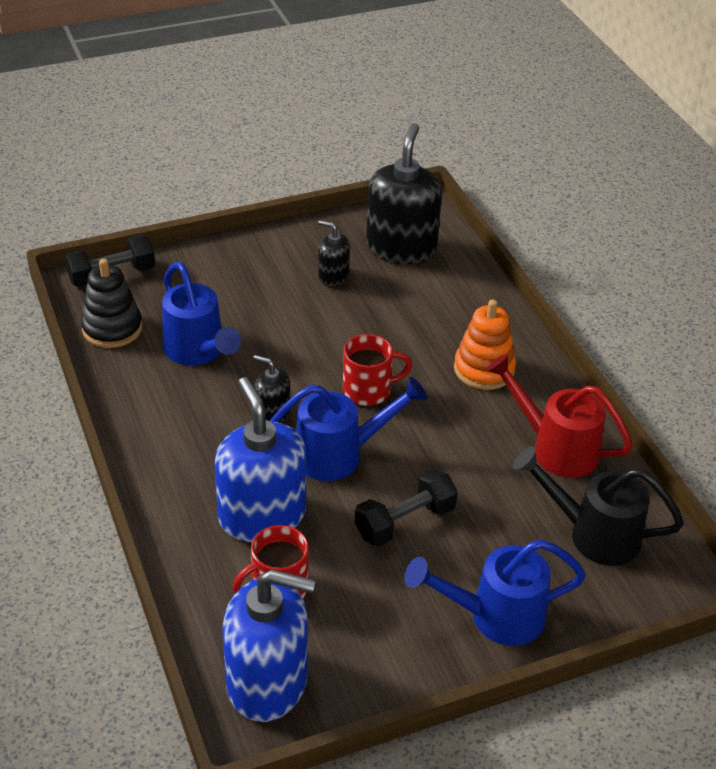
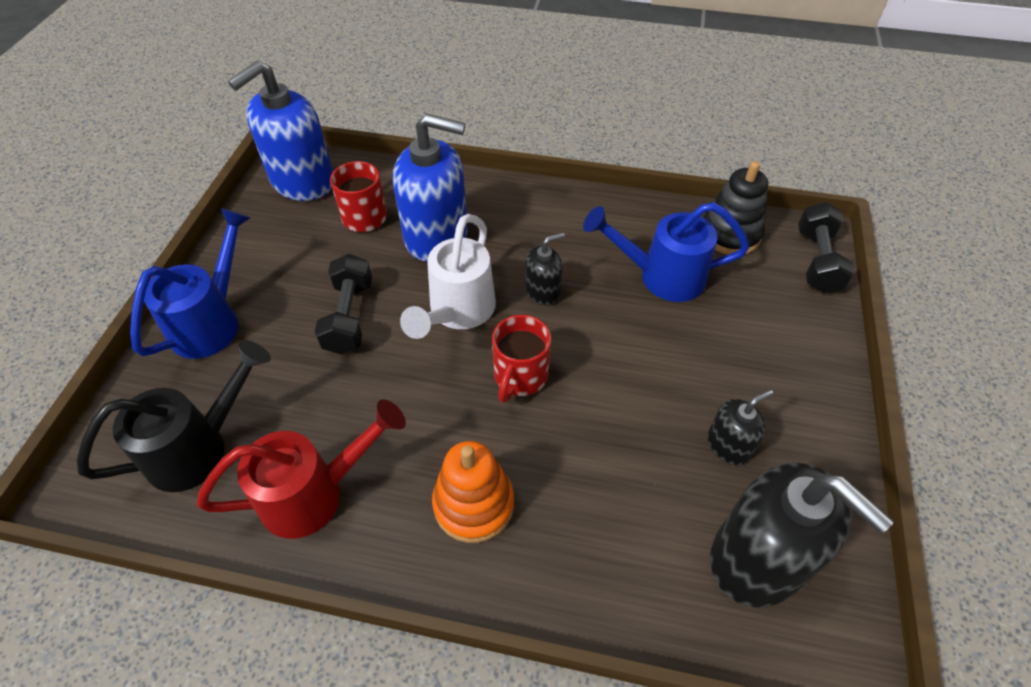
camera: 125 degrees right, 10 degrees up
blue watering can [270,377,428,481] -> white watering can [400,214,496,339]

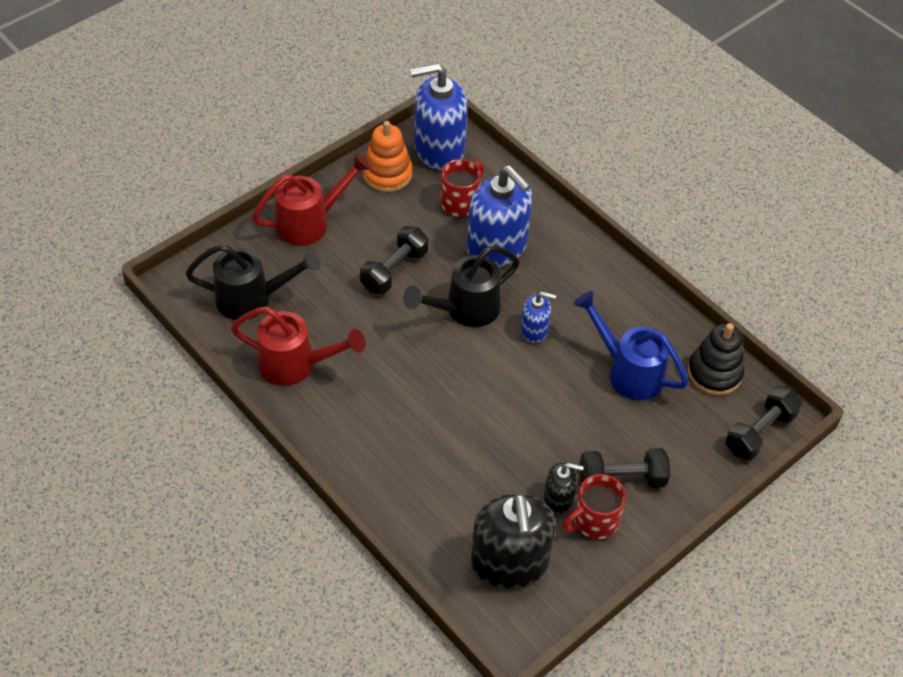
camera: 35 degrees right, 0 degrees up
blue watering can [130,208,251,359] -> red watering can [252,153,371,246]
white watering can [400,214,496,339] -> black watering can [403,246,520,327]
orange stacking toy [432,441,514,543] -> orange stacking toy moved to [363,121,412,192]
red mug [492,315,551,403] -> red mug moved to [563,474,626,539]
black soap dispenser [525,232,565,306] -> blue soap dispenser [521,292,556,343]
none -> black dumbbell [580,448,670,488]

